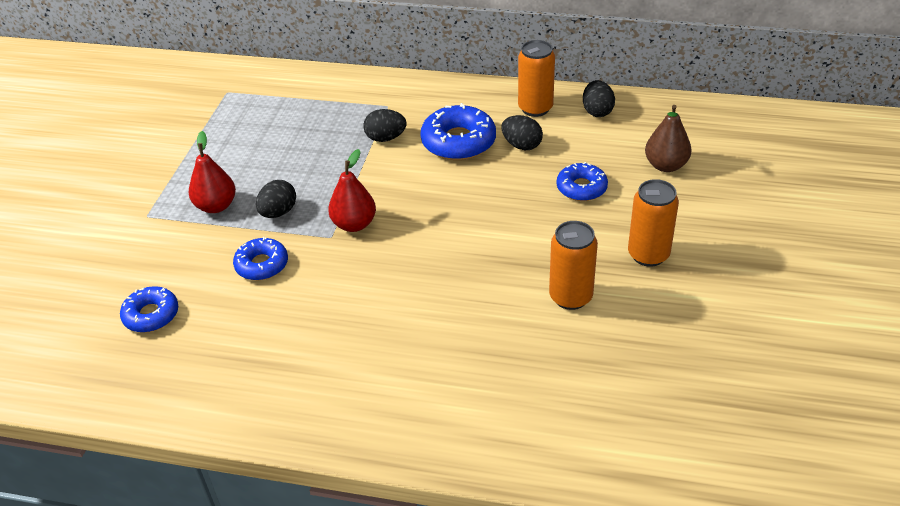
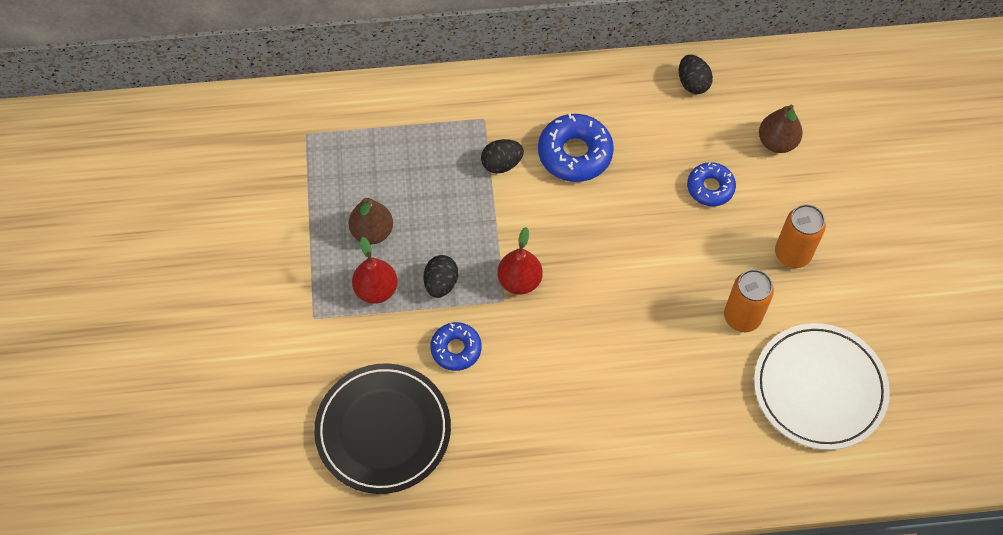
camera: 20 degrees left, 20 degrees up
blue donut [120,286,178,333] -> black plate [314,363,451,494]
black egg [501,115,543,150] -> none
orange can [518,40,555,117] -> none
none -> brown pear [349,198,393,244]
none -> white plate [754,323,890,450]

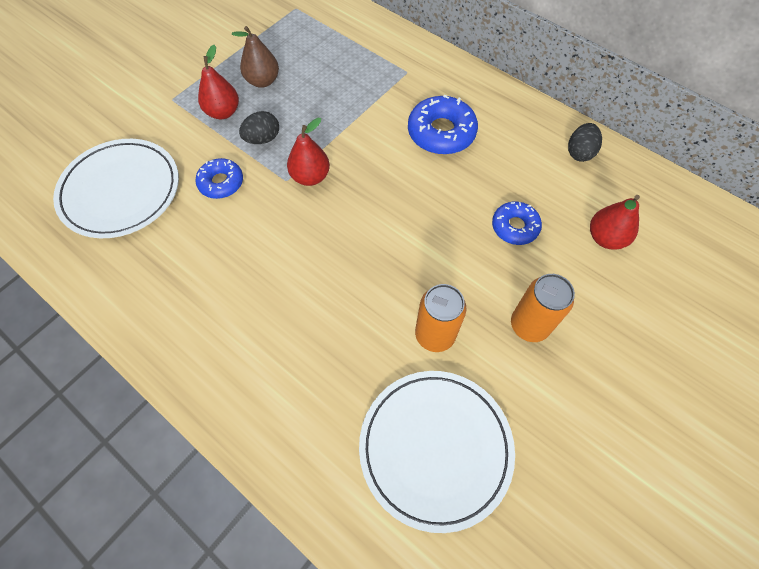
camera: 45 degrees right, 0 degrees up
black plate [314,363,451,494] -> white plate [53,139,179,238]
black egg [481,139,524,174] -> none
brown pear [759,105,803,153] -> red pear [590,195,640,250]

